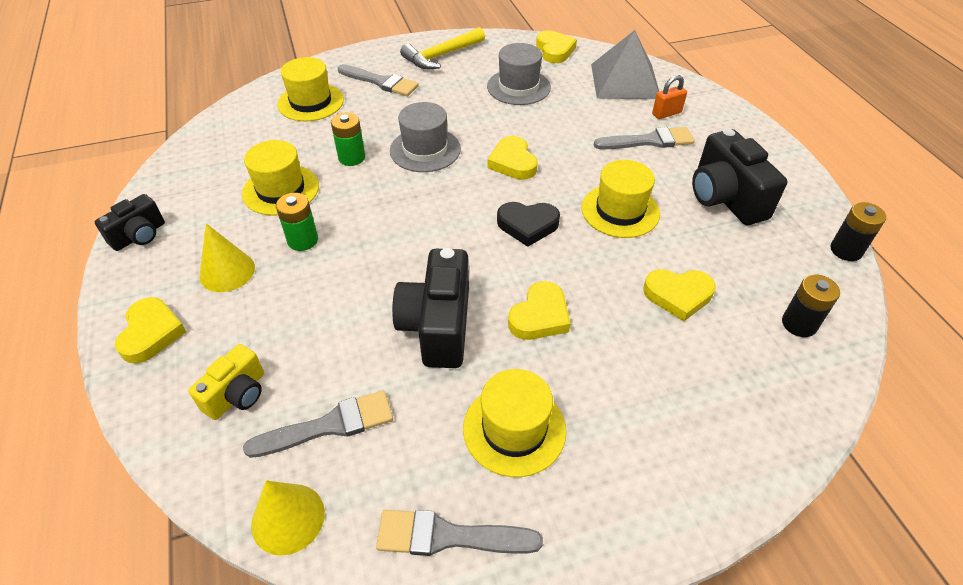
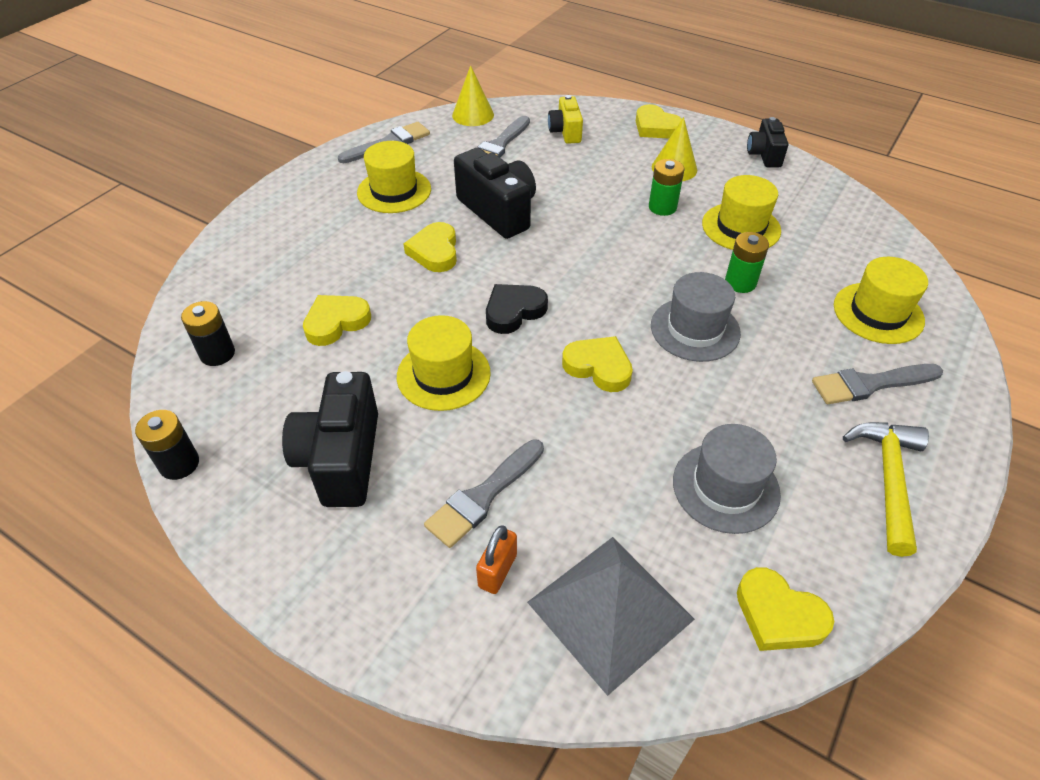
camera: 140 degrees right, 0 degrees up
black camera [692,129,788,225] -> black camera turned 120 degrees counterclockwise [282,371,378,507]

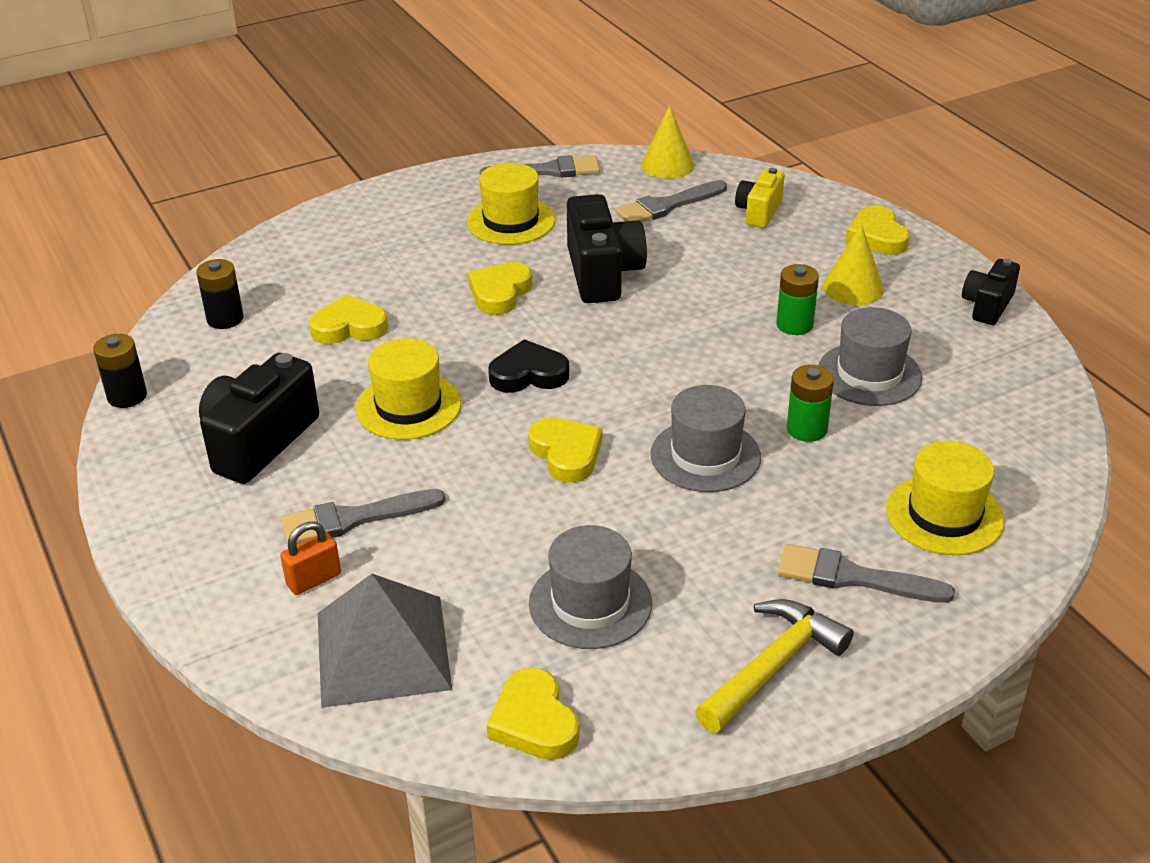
camera: 30 degrees right, 10 degrees down
yellow hat [702,175,781,250] -> grey hat [818,307,922,406]

